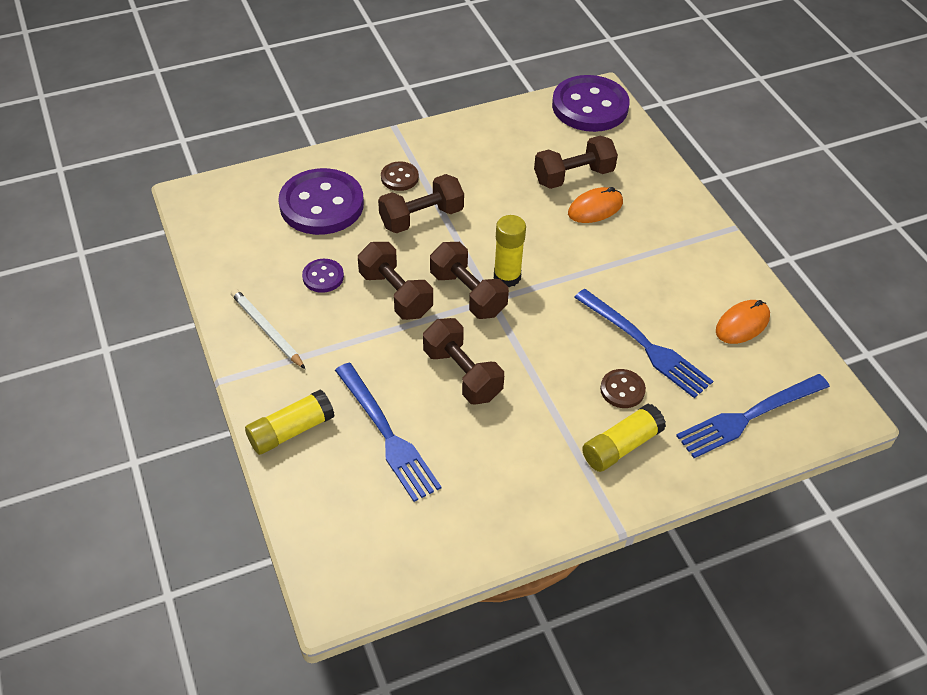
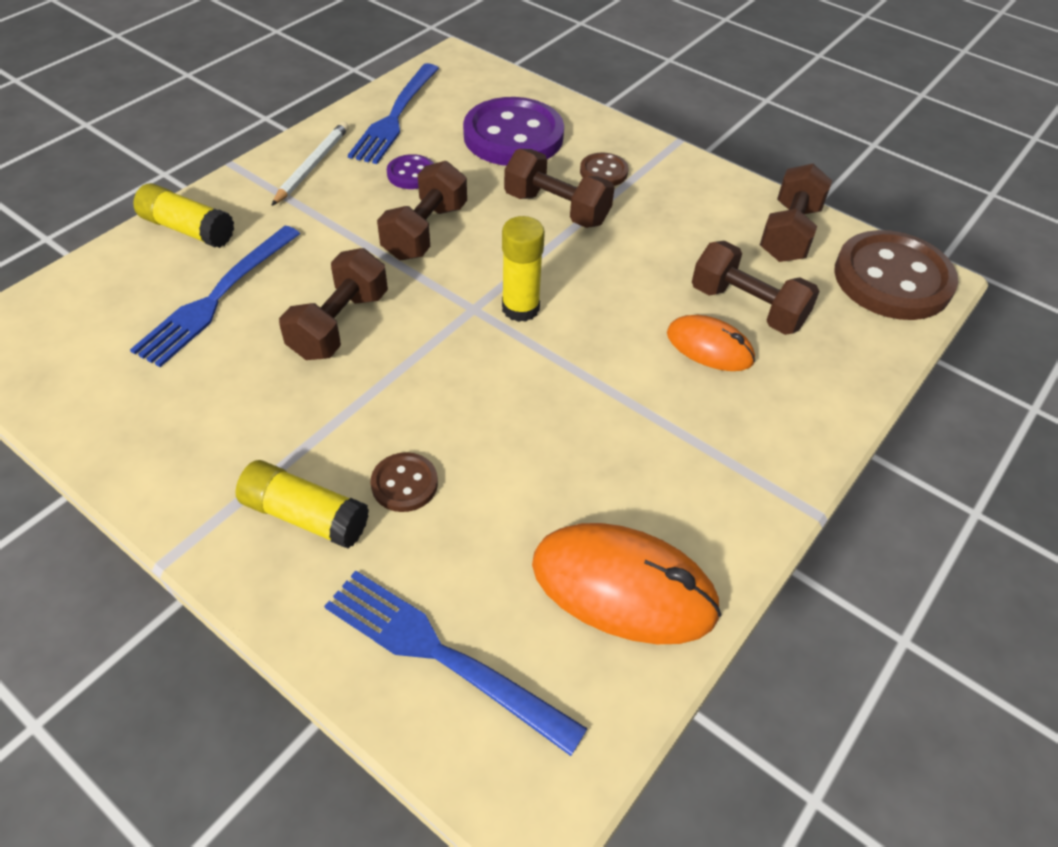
camera: 60 degrees right, 0 degrees up
brown dumbbell [430,242,509,319] -> brown dumbbell moved to [760,164,832,262]
purple button [552,75,630,132] -> brown button [834,230,958,320]
blue fork [574,289,713,398] -> blue fork moved to [348,63,439,164]
orange mouse [716,300,770,344] -> orange mouse [532,523,722,644], size x1.68

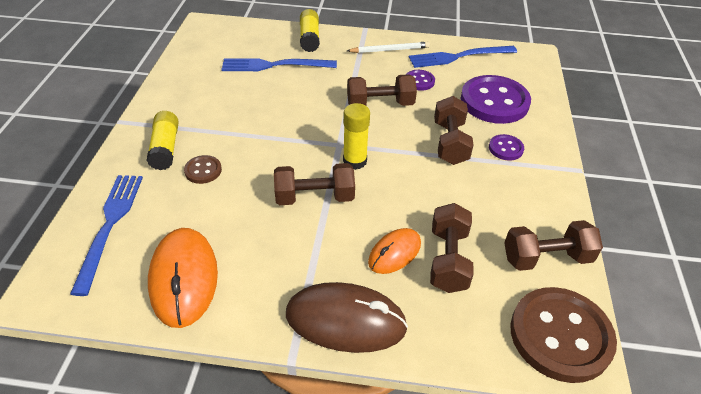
camera: 60 degrees right, 5 degrees down
brown dumbbell [279,248,388,360] -> brown dumbbell moved to [274,163,355,205]
brown button [580,153,628,186] -> purple button [489,134,524,160]
orange mouse [667,315,755,371] -> orange mouse turned 45 degrees clockwise [368,228,421,274]
none -> brown mouse [286,282,408,353]

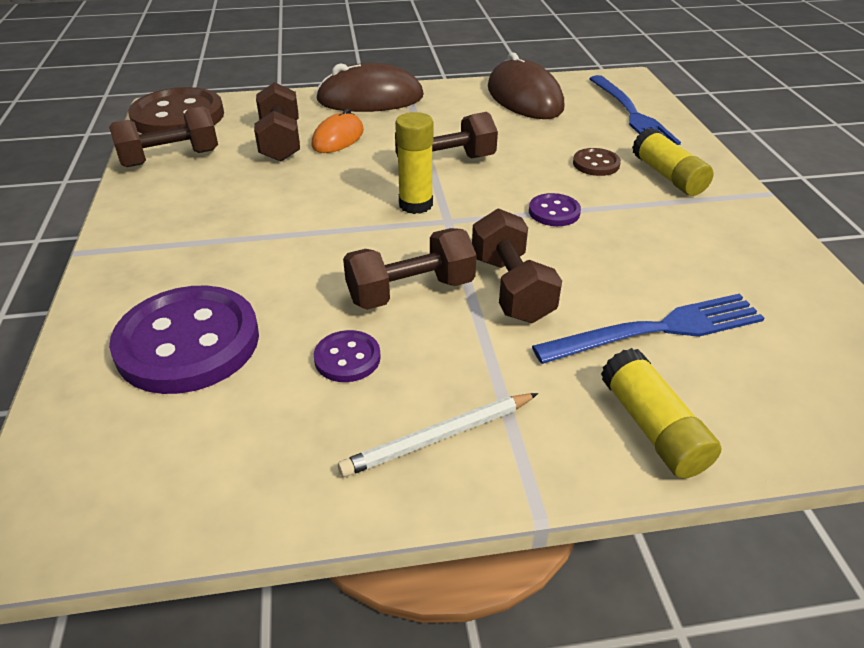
camera: 165 degrees right, 5 degrees down
orange mouse [148,228,218,328] -> brown mouse [488,52,564,119]
blue fork [409,46,517,68] -> none
brown dumbbell [434,96,474,165] -> brown dumbbell moved to [472,208,562,323]
purple button [489,134,524,160] -> purple button moved to [529,193,581,226]

